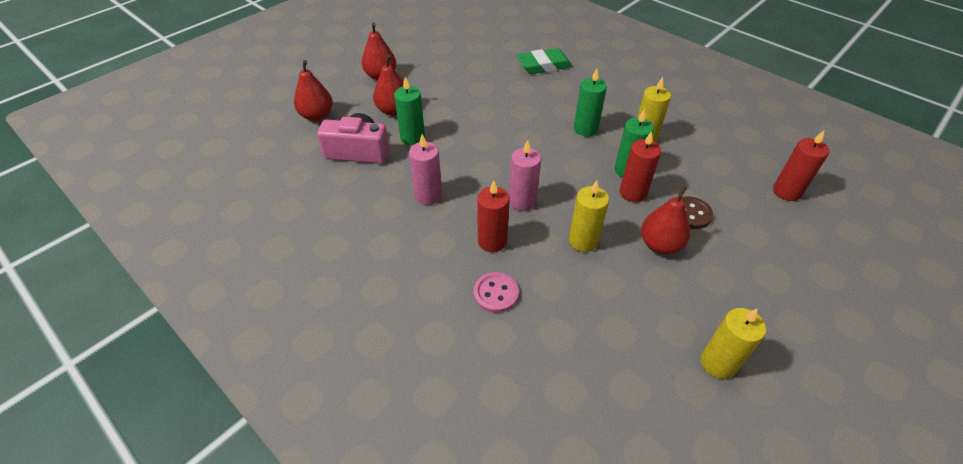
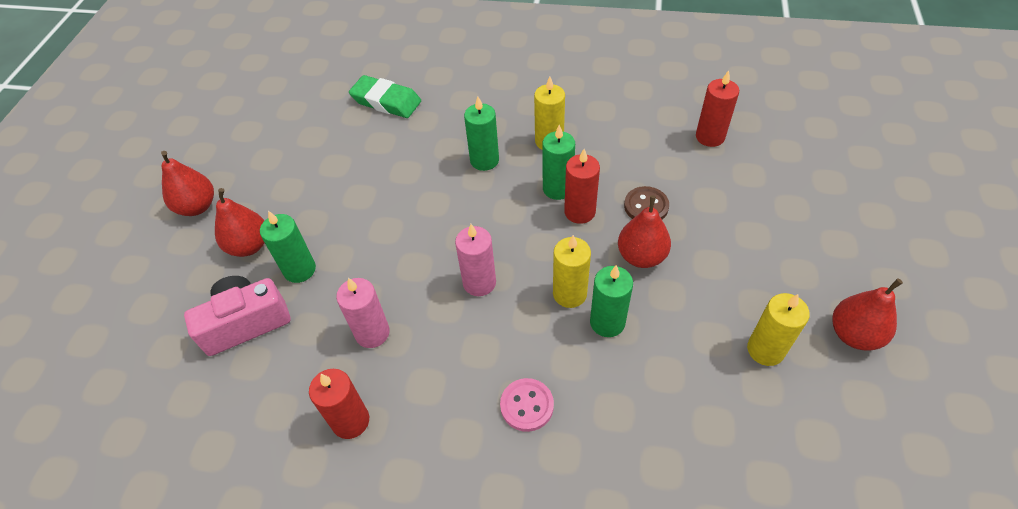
camera: 30 degrees left, 5 degrees up
red pear [294,60,333,121] -> red pear moved to [832,278,903,351]
red candle [477,181,510,252] -> red candle moved to [309,369,369,439]
green eraser [517,48,573,74] -> green eraser turned 75 degrees clockwise [349,75,421,118]
none -> green candle [590,265,633,337]

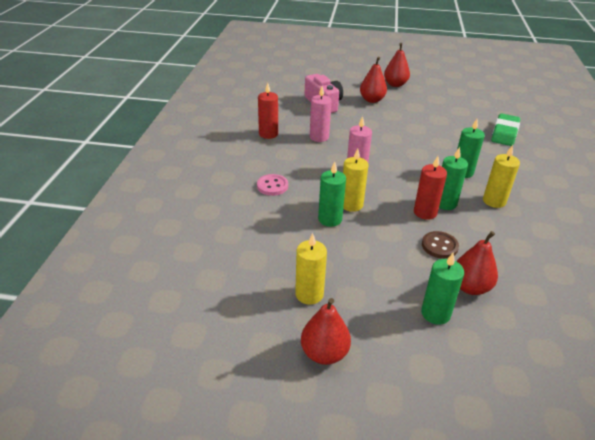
camera: 85 degrees right, 15 degrees down
green candle [260,211,316,283] -> green candle moved to [421,253,464,325]
red pear [618,195,671,268] -> red pear moved to [456,231,498,295]
red candle [696,70,739,147] -> none

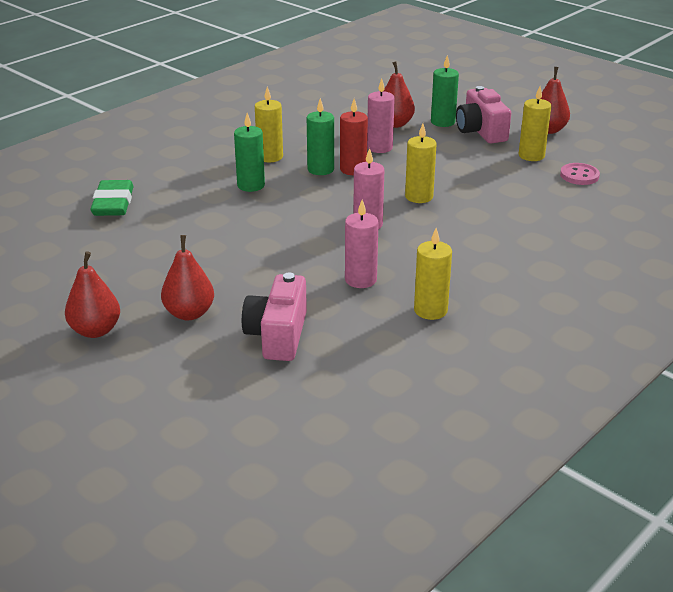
camera: 145 degrees left, 5 degrees down
pink button [257,174,288,196] -> pink button moved to [560,163,600,185]
red candle [258,83,278,139] -> yellow candle [414,228,452,320]
green candle [318,162,346,227] -> none
brown button [422,231,459,259] -> pink candle [367,78,395,153]
green eraser [491,113,520,146] -> green eraser turned 60 degrees counterclockwise [90,180,134,216]
none -> pink camera [456,86,511,143]

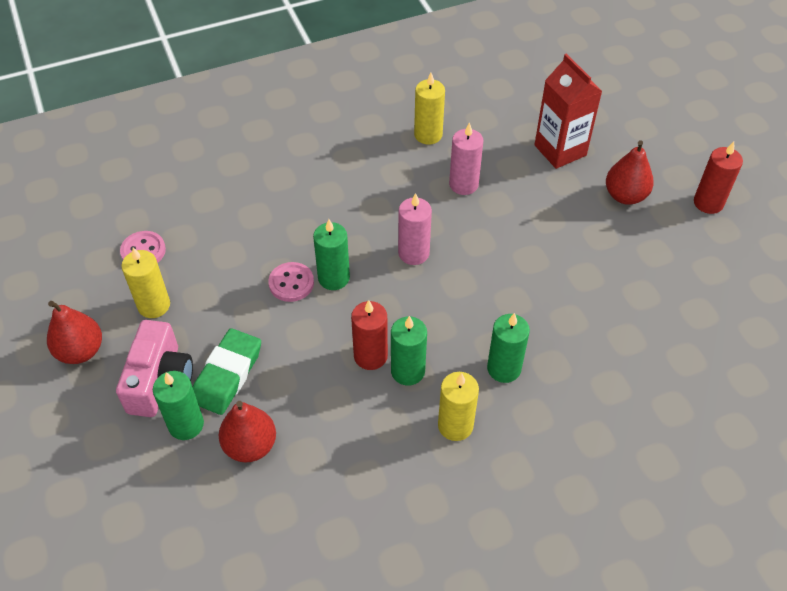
camera: 155 degrees left, 20 degrees up
red pear [65,251,120,338] -> red candle [694,142,743,214]
green eraser [90,180,134,216] -> green eraser moved to [193,328,261,415]
pink camera [242,273,307,361] -> red carton [534,54,602,169]
pink candle [367,78,395,153] -> none
yellow candle [405,124,437,203] -> green candle [313,219,350,290]
none -> pink button [268,262,314,302]

